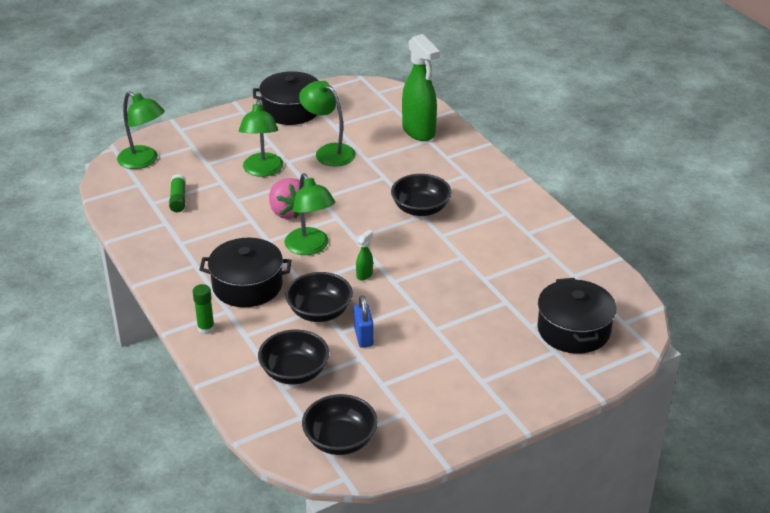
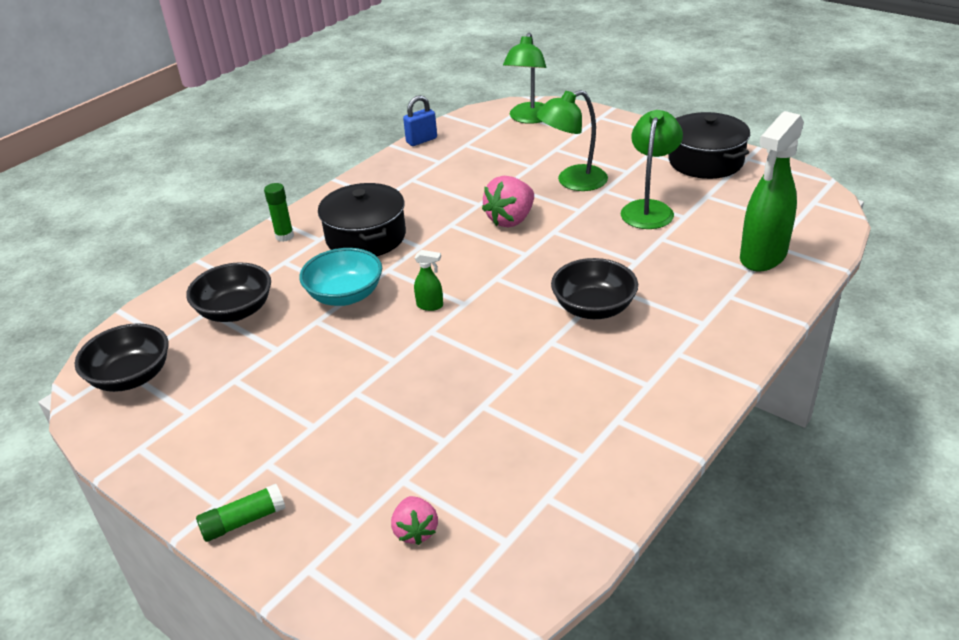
camera: 70 degrees right, 0 degrees up
green glue stick [169,174,186,212] -> green glue stick moved to [196,484,285,542]
green lamp [285,173,335,255] -> none
black bowl [285,272,353,322] -> turquoise bowl [299,248,382,306]
blue padlock [354,295,374,348] -> blue padlock moved to [403,95,437,146]
black pot [537,278,616,354] -> pink strawberry [391,496,438,545]

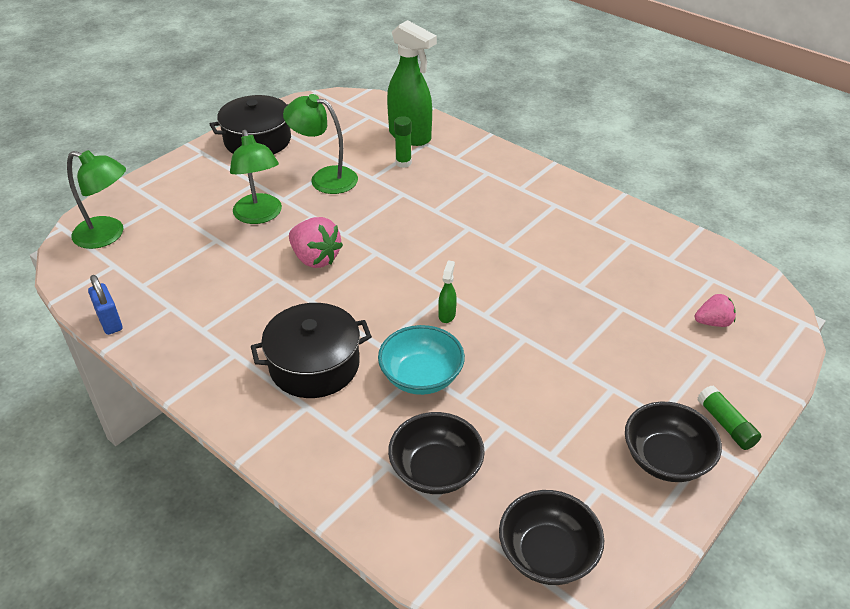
camera: 90 degrees left, 5 degrees up
green glue stick [264,183,294,242] -> green glue stick moved to [394,116,412,168]
black bowl [551,258,638,319] -> black bowl moved to [625,402,722,482]

